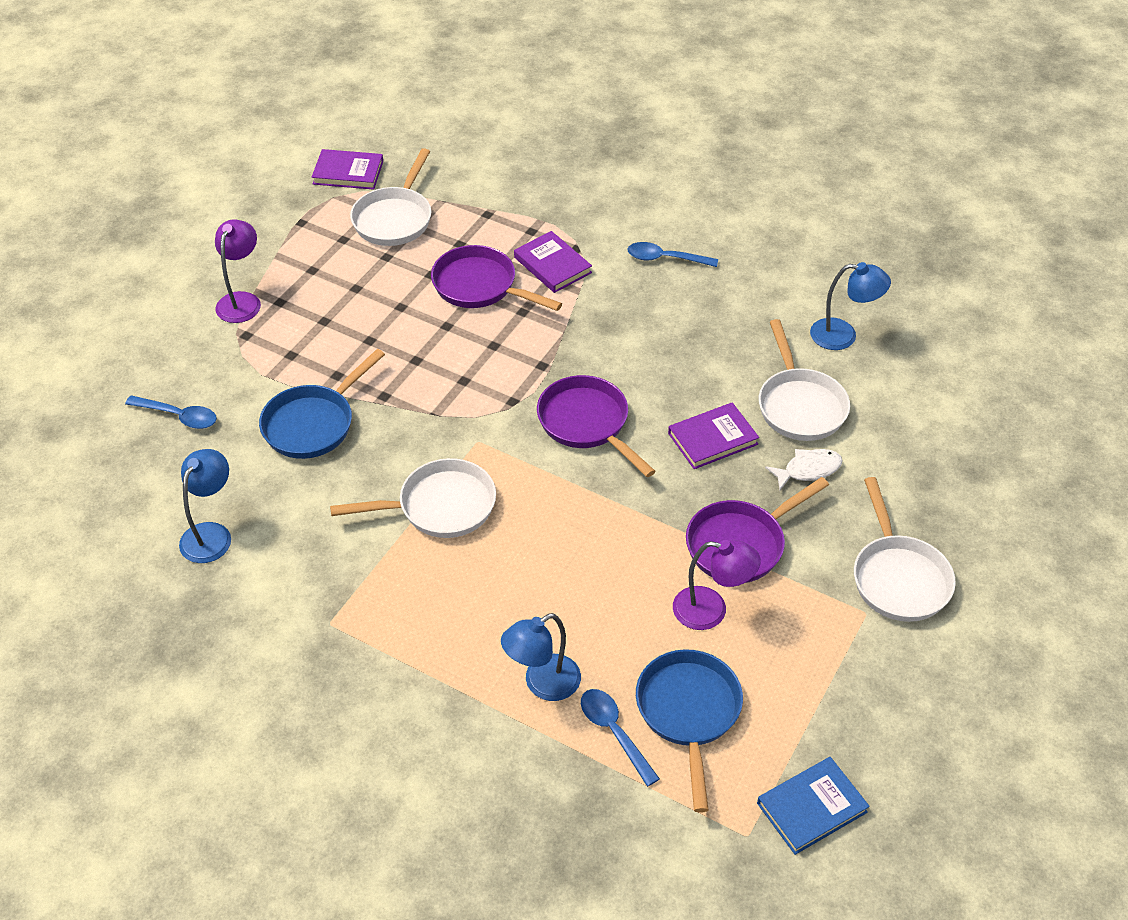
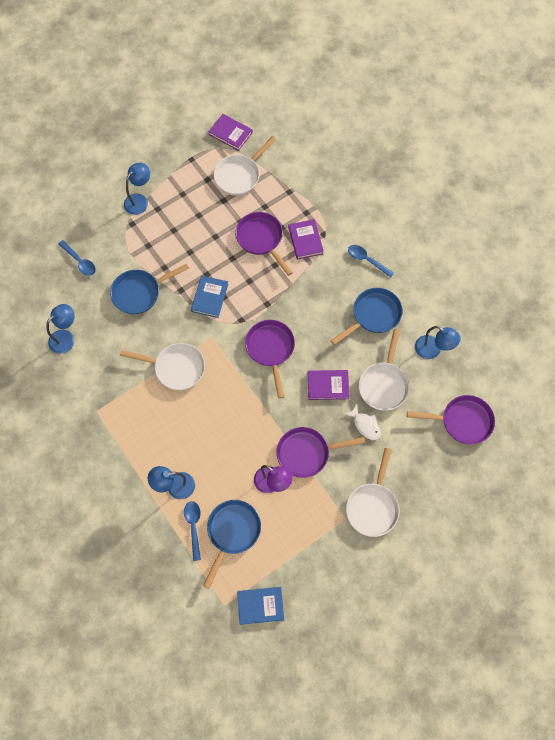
camera: 25 degrees right, 20 degrees up
purple lamp [215,219,261,323] -> blue lamp [124,163,150,215]
white fish [765,449,843,490] -> white fish turned 45 degrees clockwise [344,403,381,440]
none -> blue book [191,276,228,318]
none -> blue pan [331,288,403,345]
none -> purple pan [407,395,495,444]

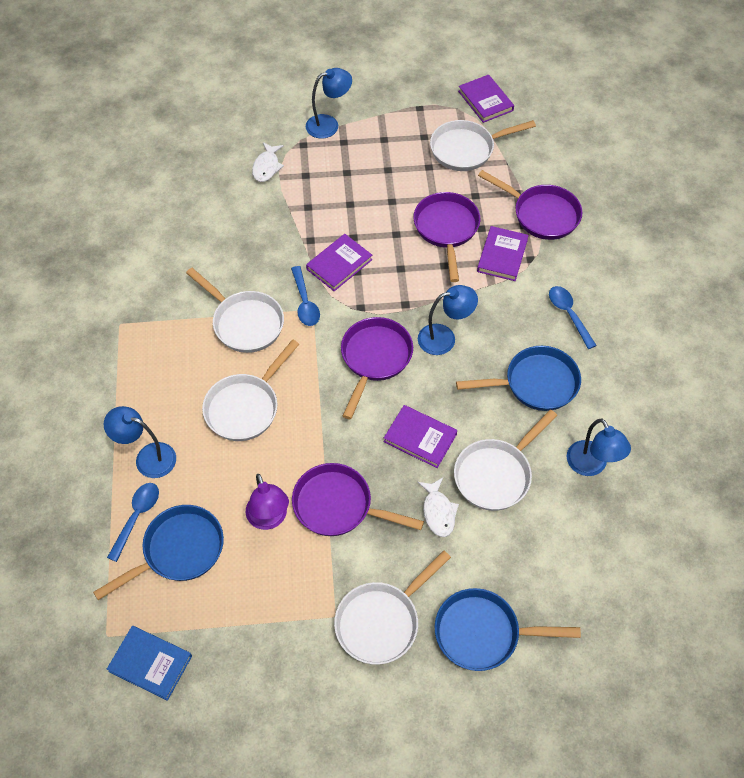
camera: 30 degrees right, 10 degrees down
blue lamp [46,304,74,354] -> blue lamp moved to [418,285,478,355]
blue spoon [58,240,96,276] -> blue spoon moved to [291,266,320,326]
blue pan [110,264,189,314] -> blue pan moved to [434,588,581,671]
blue book [191,276,228,318] -> purple book [306,234,373,291]
purple pan [407,395,495,444] -> purple pan moved to [478,170,582,240]
none -> white pan [202,340,299,441]
none -> white fish [252,142,284,182]

